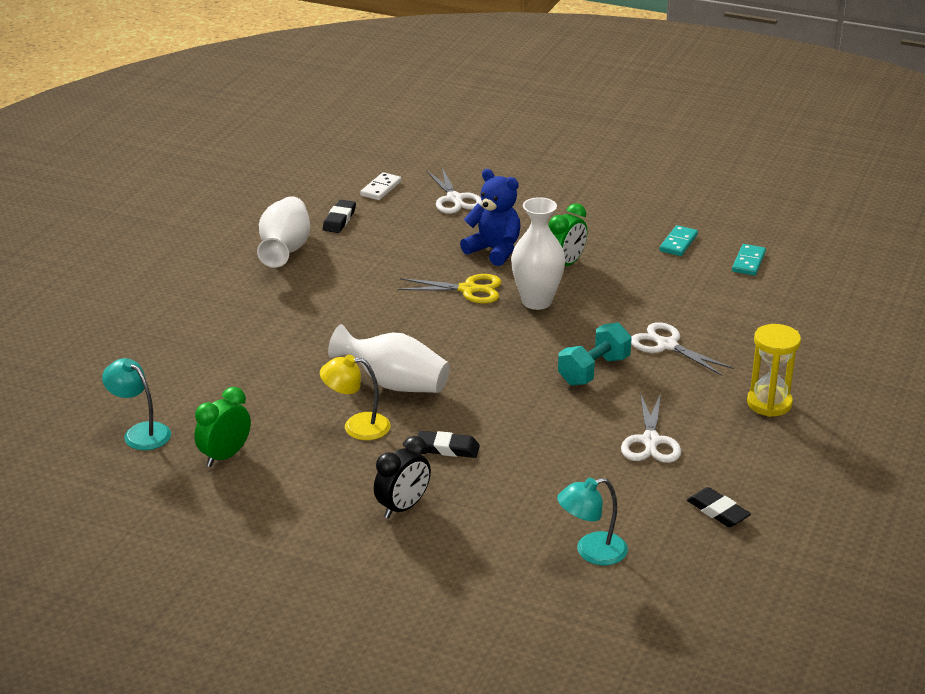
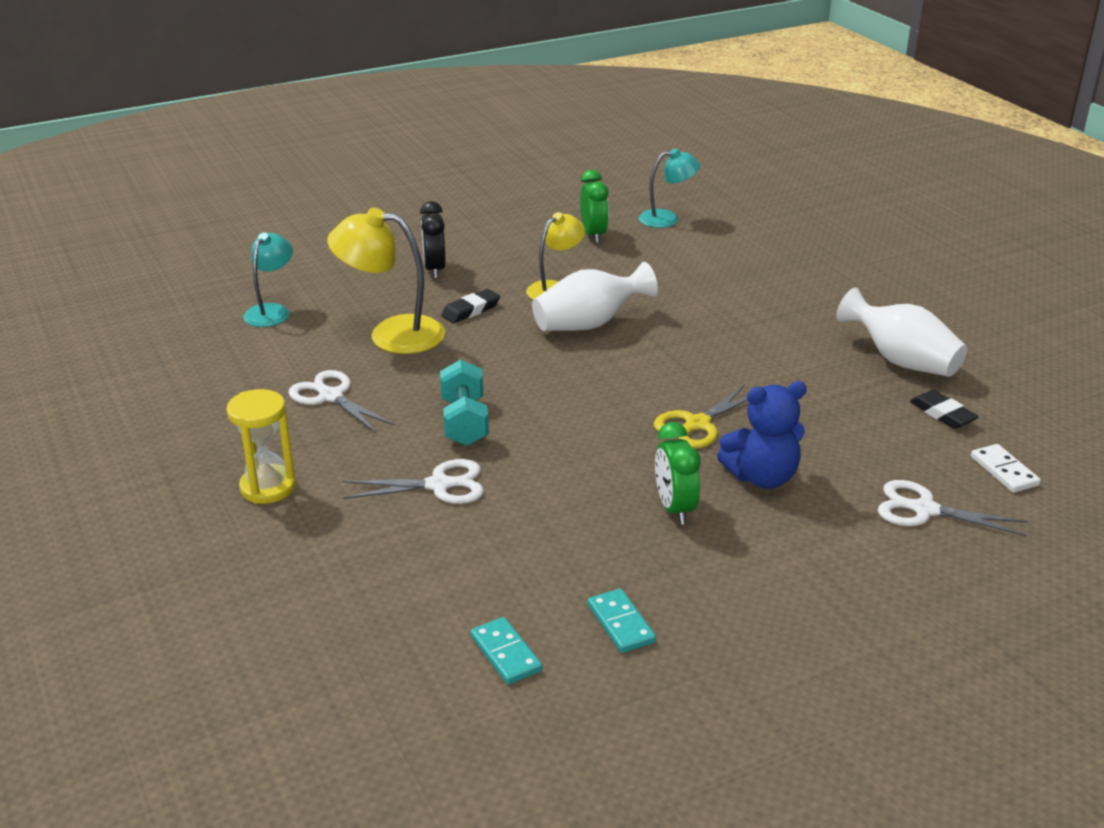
camera: 130 degrees right, 0 degrees up
white vase [511,197,565,310] -> none
black eraser [687,487,751,527] -> none
none -> yellow lamp [327,208,445,354]

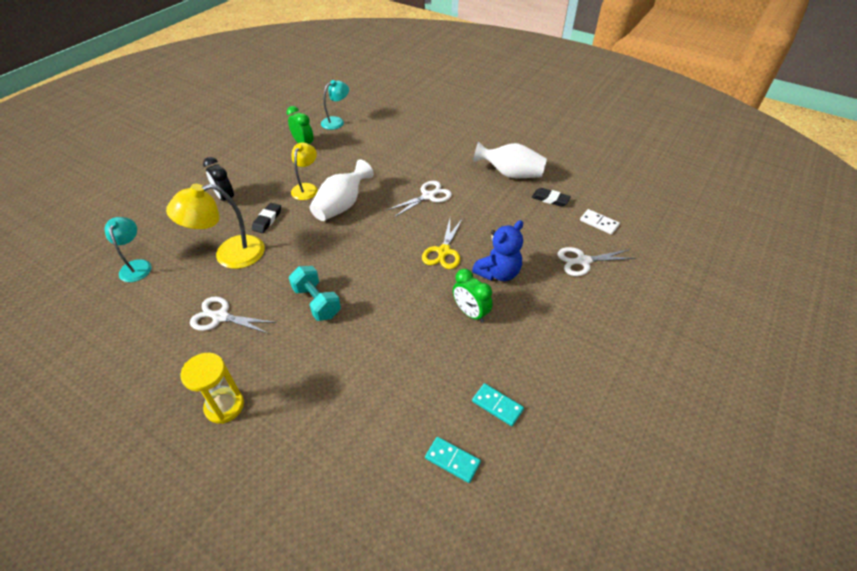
camera: 30 degrees left, 15 degrees up
white scissors [343,459,484,504] -> white scissors moved to [387,181,452,217]

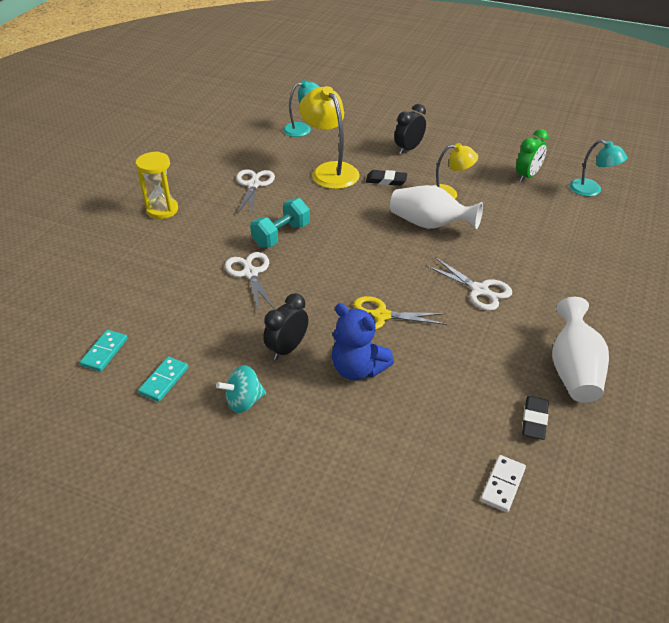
camera: 80 degrees right, 5 degrees down
green clock [453,269,493,323] -> black clock [263,293,308,360]
white scissors [557,247,636,276] -> white scissors moved to [225,252,275,312]
none -> turquoise spinning top [216,365,266,413]

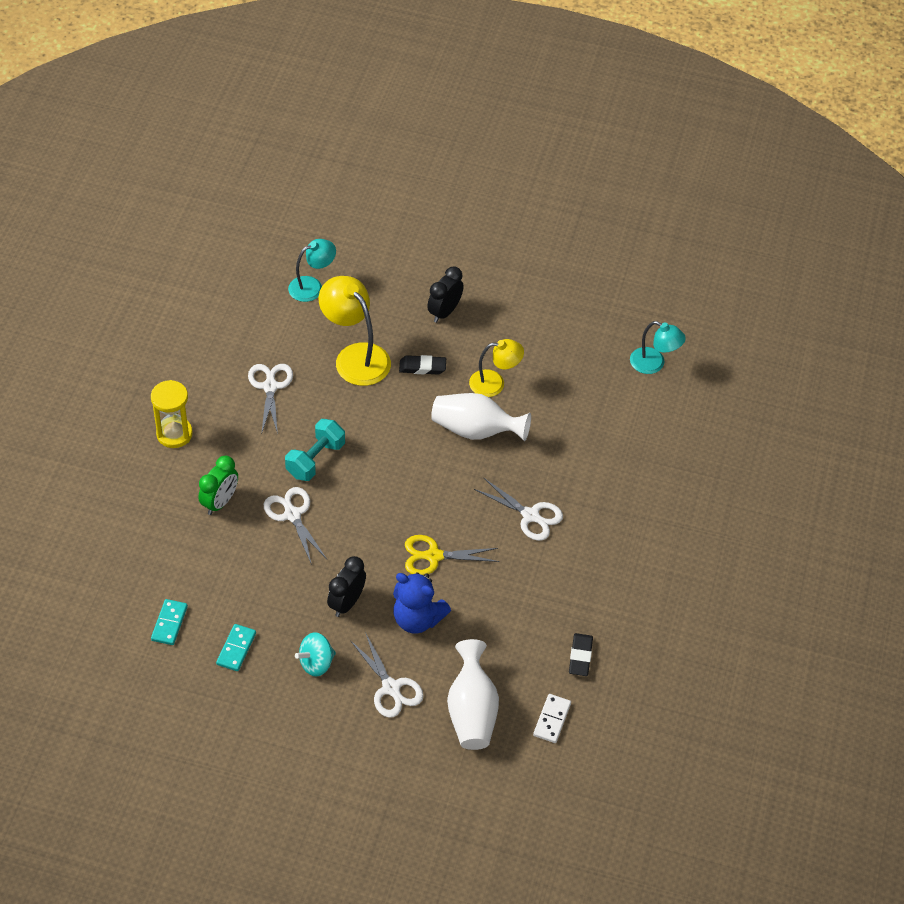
camera: 10 degrees left, 10 degrees up
green clock [516,129,549,182] -> green clock moved to [198,456,238,515]
white vase [552,297,609,403] -> white vase moved to [447,639,499,750]
none -> white scissors [350,632,424,718]

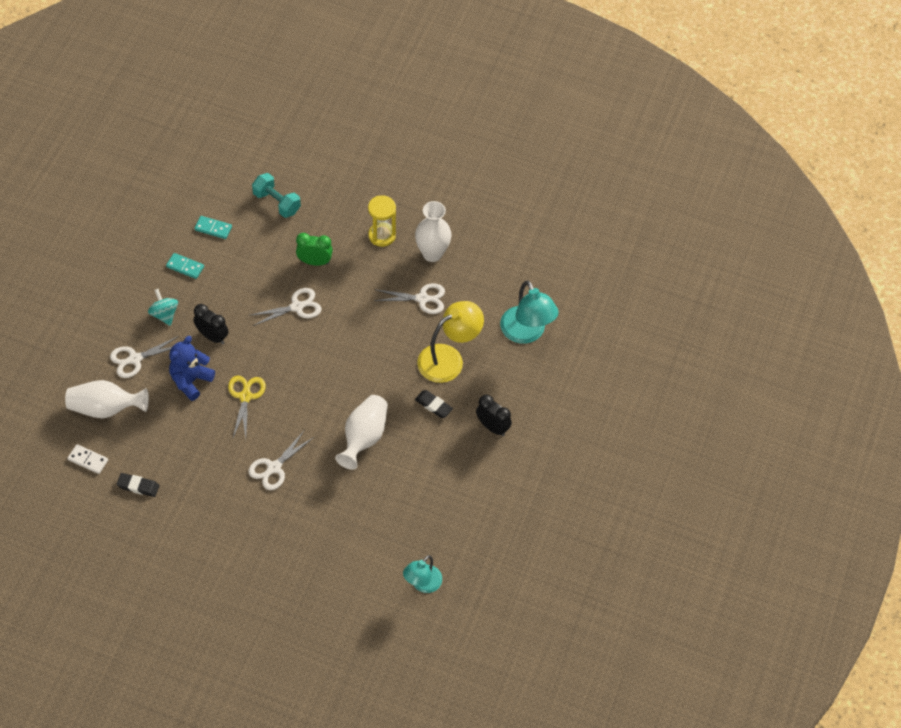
camera: 95 degrees right, 5 degrees up
green clock [198,456,238,515] -> green clock turned 150 degrees clockwise [296,233,333,266]
turquoise dumbbell [285,419,345,481] -> turquoise dumbbell moved to [252,173,301,218]
turquoise lamp [288,239,336,302] -> turquoise lamp [500,280,559,344], size x1.58
black eraser [399,355,446,375] -> black eraser turned 60 degrees counterclockwise [415,390,453,418]
yellow lamp [469,339,524,397] -> none
none -> white vase [415,201,451,262]

